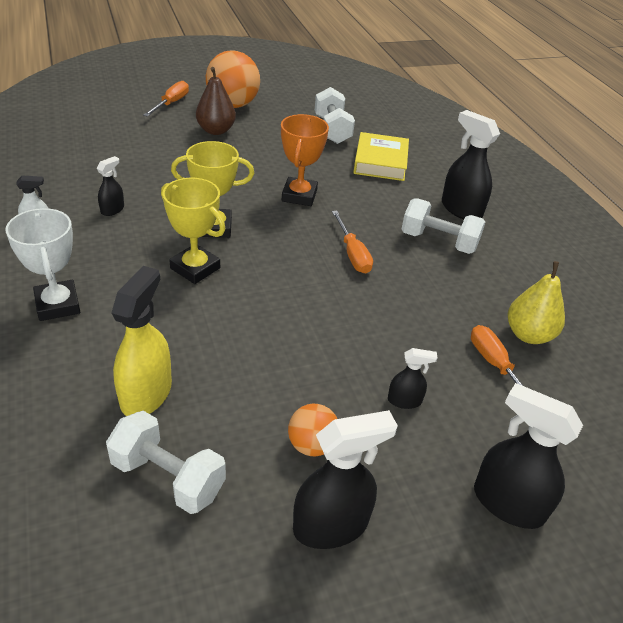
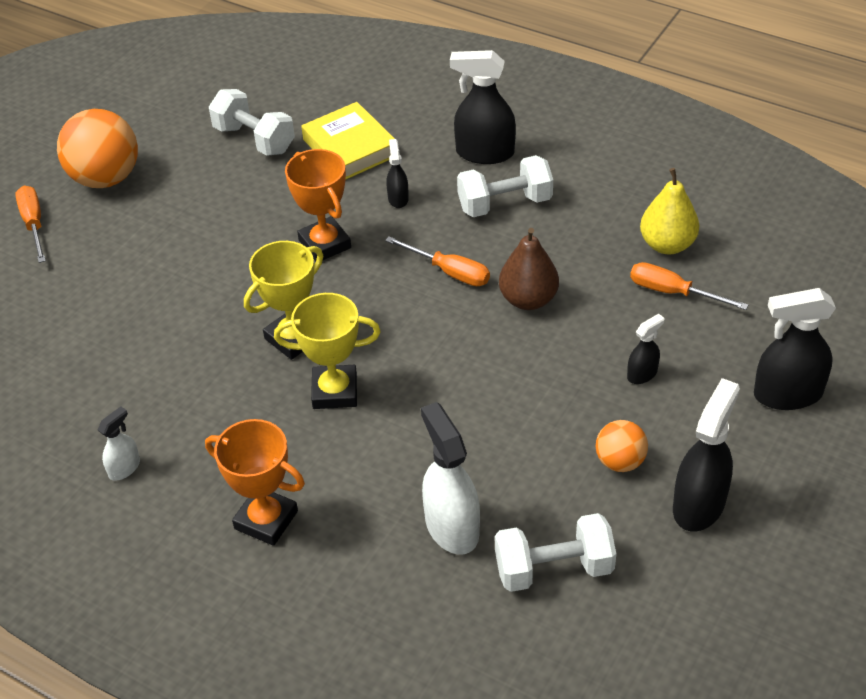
camera: 35 degrees left, 5 degrees up
white trophy [5,208,80,321] -> orange trophy [205,419,305,546]
black spray bottle [97,156,124,216] -> black spray bottle moved to [386,139,409,208]
yellow spray bottle [112,266,172,416] -> white spray bottle [421,402,480,555]
brown pear [196,67,236,135] -> brown pear moved to [499,228,559,310]

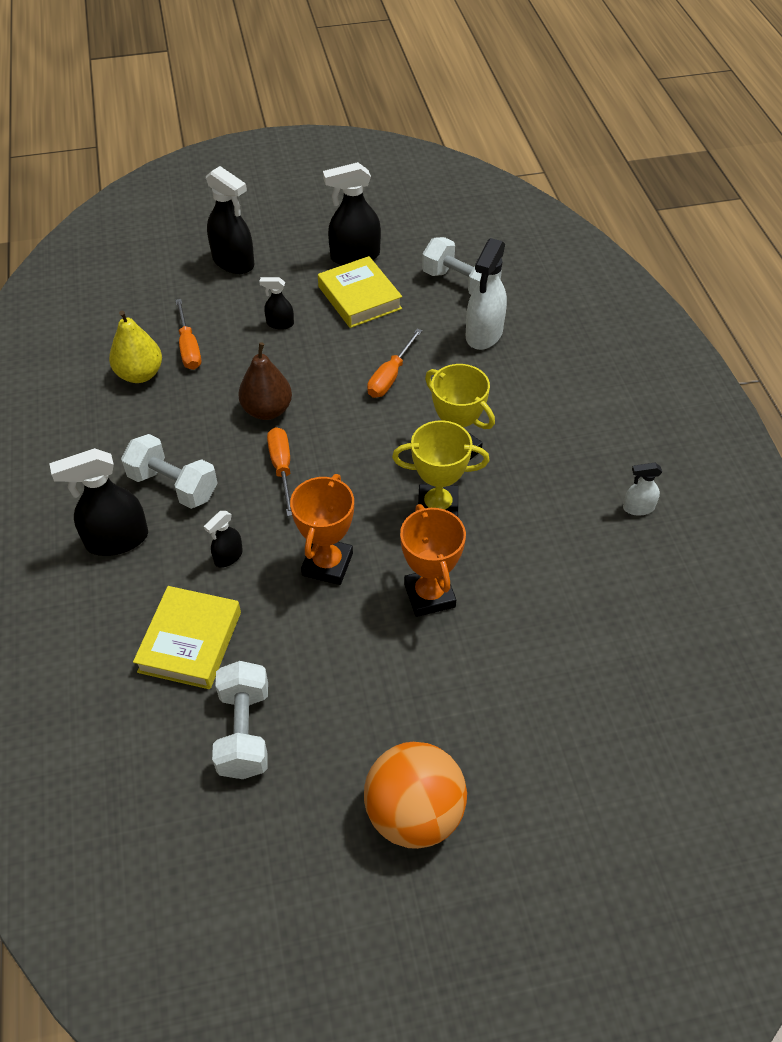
camera: 135 degrees left, 5 degrees up
orange screwdriver [15,186,46,263] -> orange screwdriver moved to [367,329,422,398]
orange trophy [205,419,305,546] -> orange trophy moved to [400,504,466,617]
black spray bottle [450,50,516,164] -> black spray bottle turned 105 degrees clockwise [49,448,148,556]
orange ball [596,420,648,472] -> yellow book [318,256,402,328]

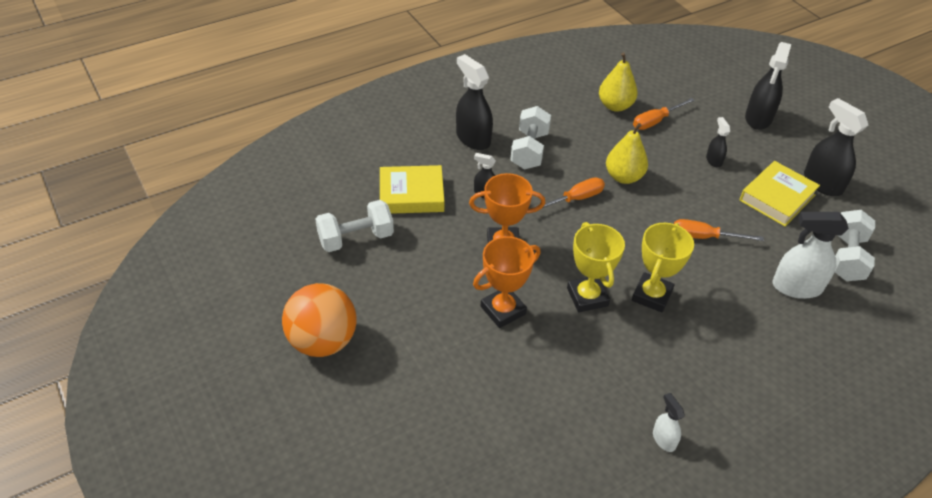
camera: 70 degrees right, 5 degrees down
brown pear [238,342,292,420] -> yellow pear [606,123,648,184]

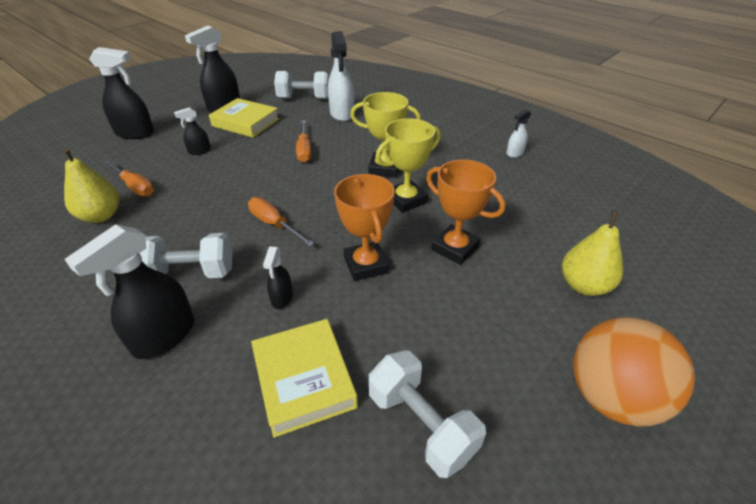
camera: 105 degrees left, 5 degrees down
yellow pear [606,123,648,184] -> yellow pear moved to [562,210,624,296]

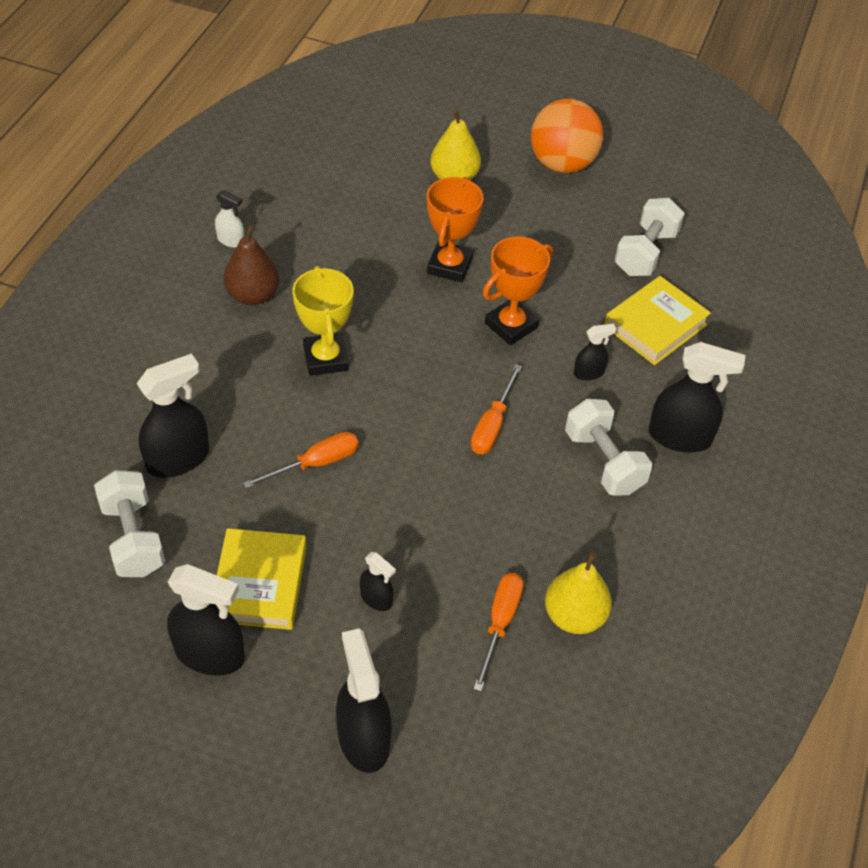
camera: 115 degrees left, 10 degrees up
white spray bottle [328,31,354,121] -> black spray bottle [136,353,209,478]
yellow trophy [375,118,441,213] -> none
none -> brown pear [223,226,279,305]

